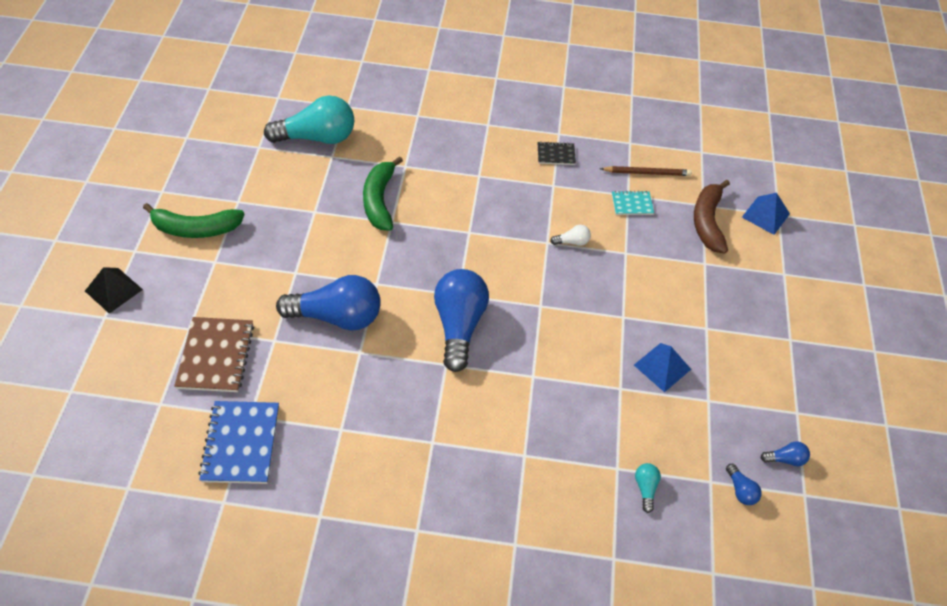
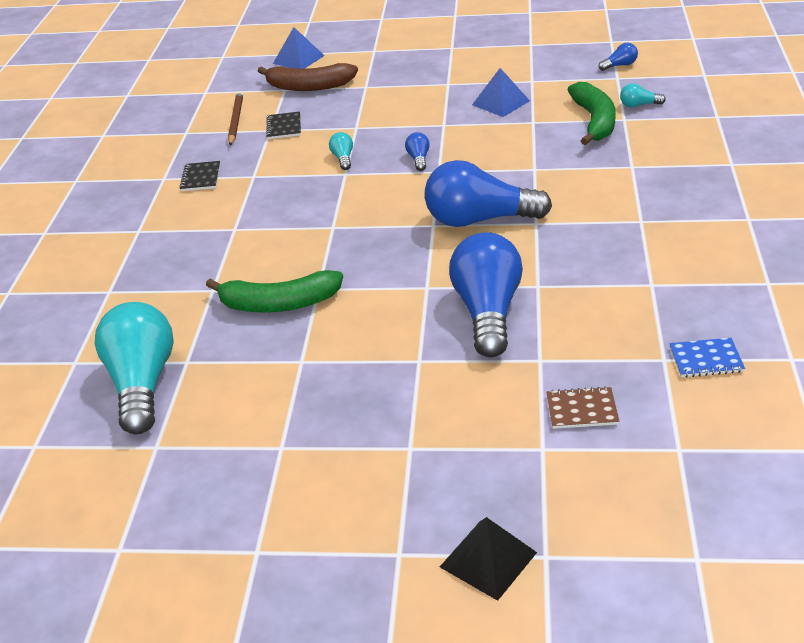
camera: 85 degrees left, 15 degrees down
green banana [143,203,245,238] -> green banana moved to [568,82,616,145]
brown notebook [174,317,254,392] -> brown notebook [547,386,619,429], size x0.55
blue notebook [198,401,279,484] -> blue notebook [669,338,745,378], size x0.55
white light bulb [550,225,591,246] -> turquoise light bulb [329,132,353,170]
turquoise notebook [612,191,654,215] -> black notebook [266,111,301,139]
blue light bulb [761,441,810,466] -> blue light bulb moved to [405,132,430,171]

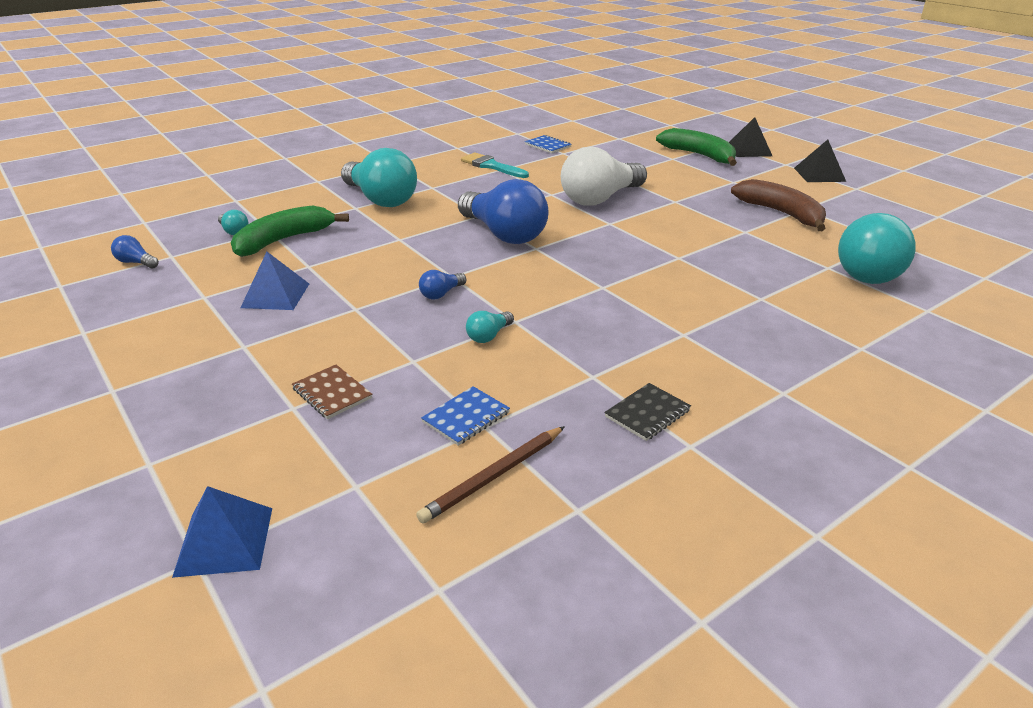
camera: 135 degrees left, 5 degrees down
green banana [206,270,343,313] -> green banana moved to [656,128,737,166]
brown banana [258,63,358,91] -> brown banana moved to [731,179,826,231]
black notebook [266,111,301,139] -> blue notebook [421,386,510,446]
blue light bulb [449,232,523,357] -> white light bulb [561,147,647,206]
brown notebook [547,386,619,429] -> brown notebook moved to [292,365,372,419]
none -> turquoise light bulb [341,148,417,207]
none -> turquoise brush [461,153,529,178]
none -> black pyramid [794,140,846,182]

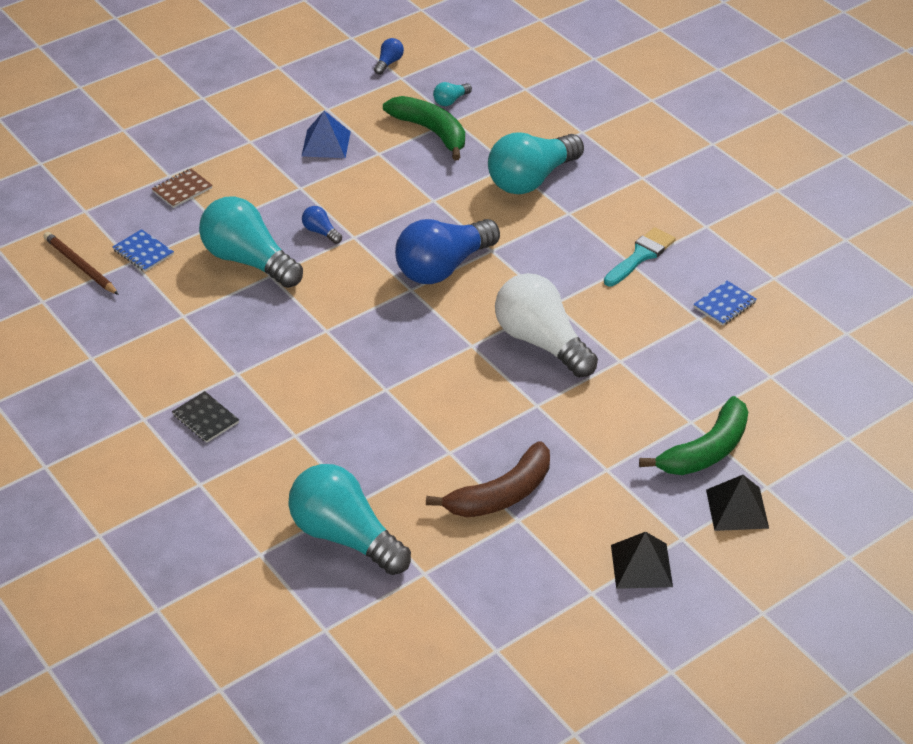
camera: 90 degrees right, 10 degrees up
blue pyramid [172,486,272,578] -> none
turquoise light bulb [466,311,514,343] -> turquoise light bulb [199,197,303,288], size x2.41
black notebook [604,383,691,441] -> black notebook moved to [172,391,239,443]

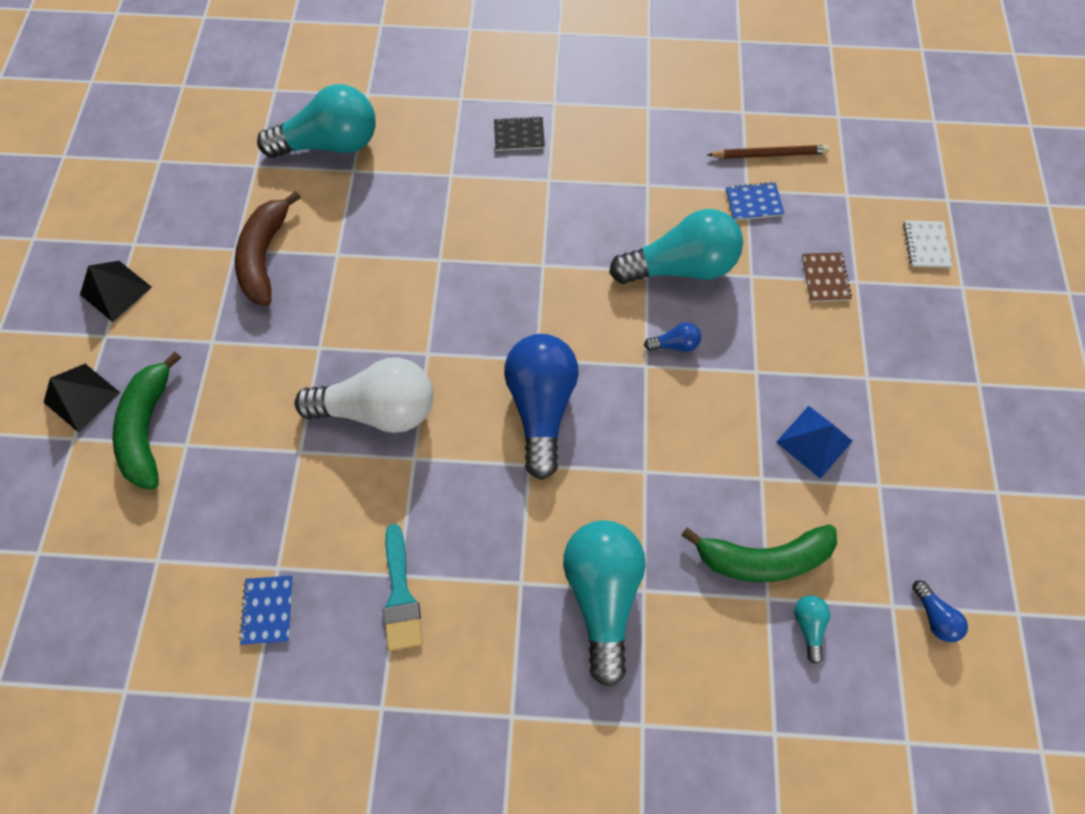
camera: 130 degrees right, 25 degrees up
none -> white notebook [903,220,953,268]

